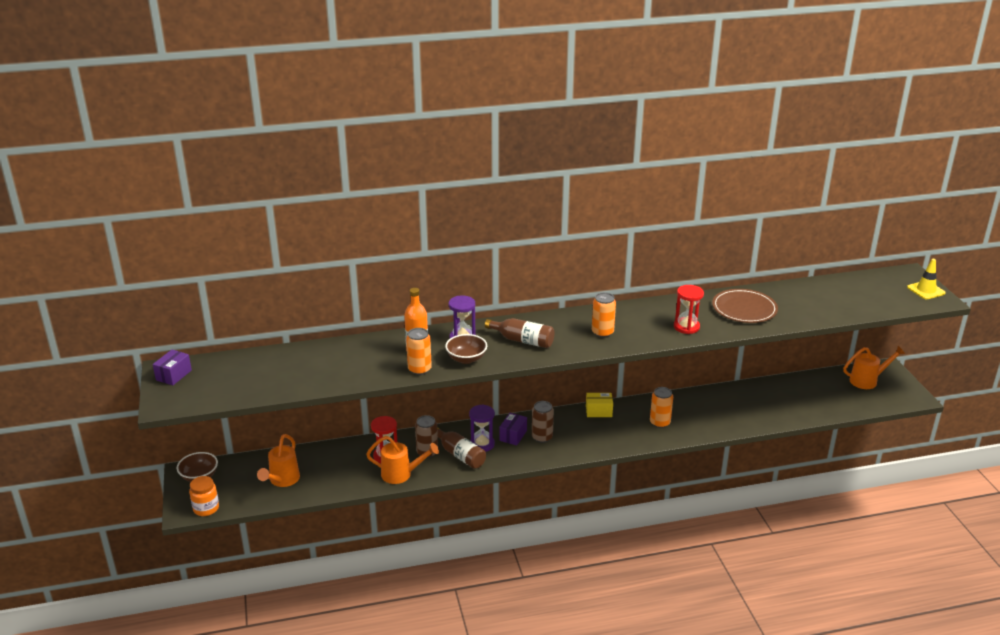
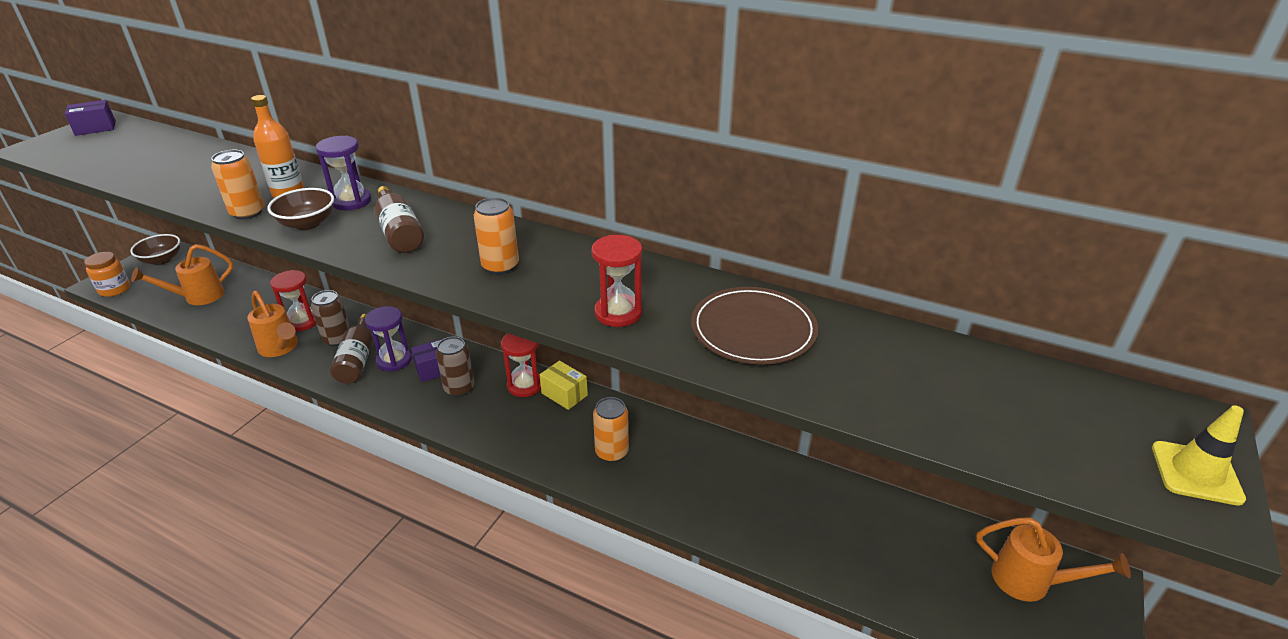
camera: 40 degrees right, 5 degrees up
none -> red hourglass [501,333,541,397]

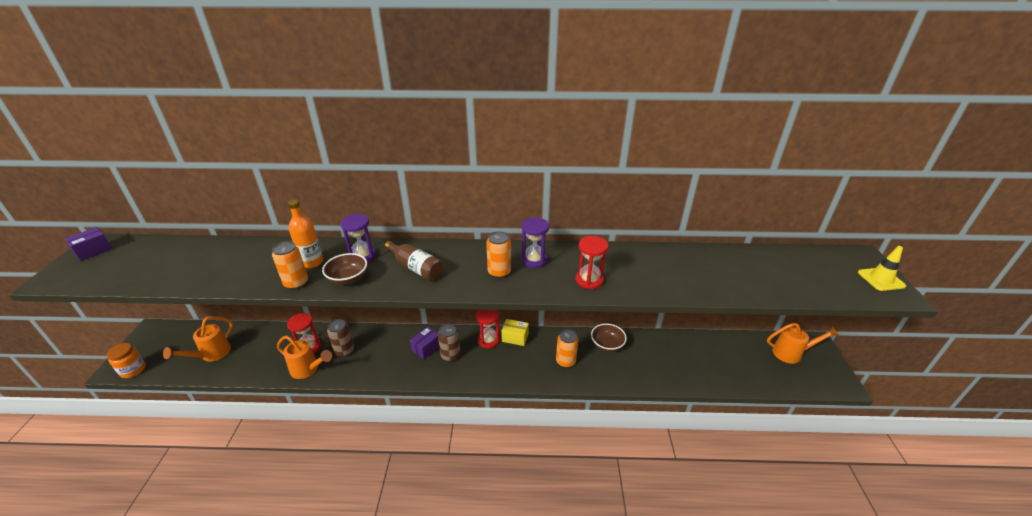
camera: 25 degrees left, 0 degrees up
brown bowl [130,234,180,265] -> brown bowl moved to [591,323,627,352]
brown bottle [330,314,373,384] -> none
purple hourglass [365,306,412,371] -> purple hourglass moved to [521,217,549,268]
brown plate [691,287,818,365] -> none

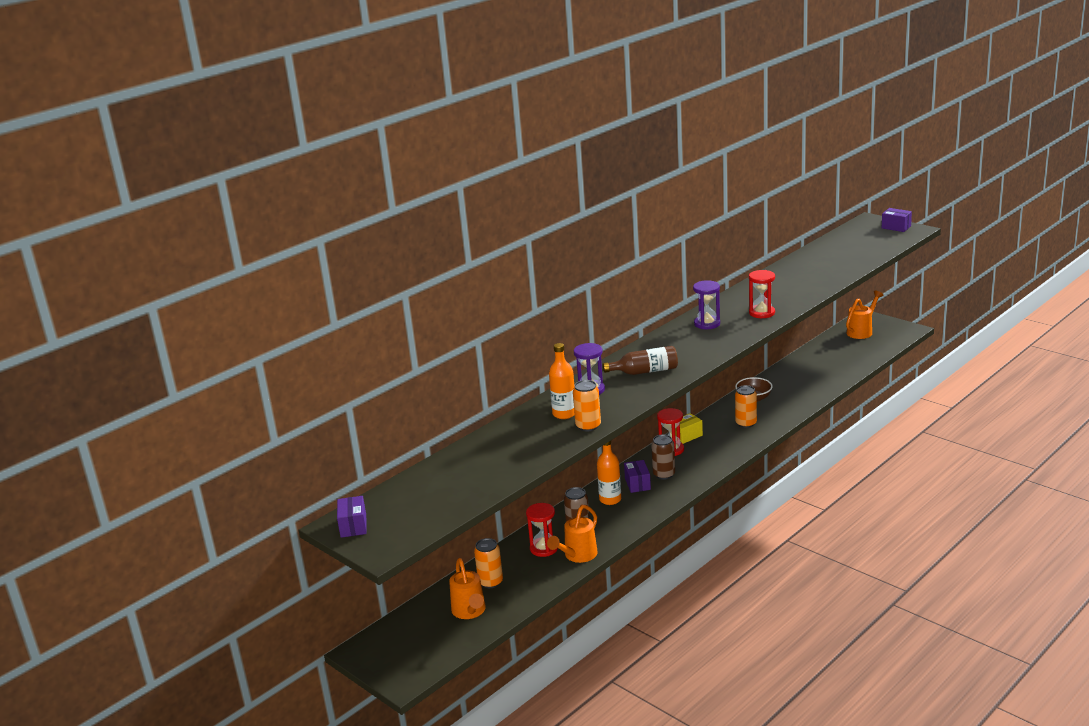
camera: 45 degrees left, 10 degrees down
orange jar [107,343,146,378] -> none
orange watering can [277,335,332,379] -> orange watering can turned 150 degrees clockwise [547,505,597,563]
brown bowl [322,253,367,285] -> none
orange can [486,231,511,278] -> orange can moved to [474,538,503,588]
yellow traffic cone [858,246,906,291] -> purple box [882,208,912,232]
none -> orange bottle [597,441,621,505]

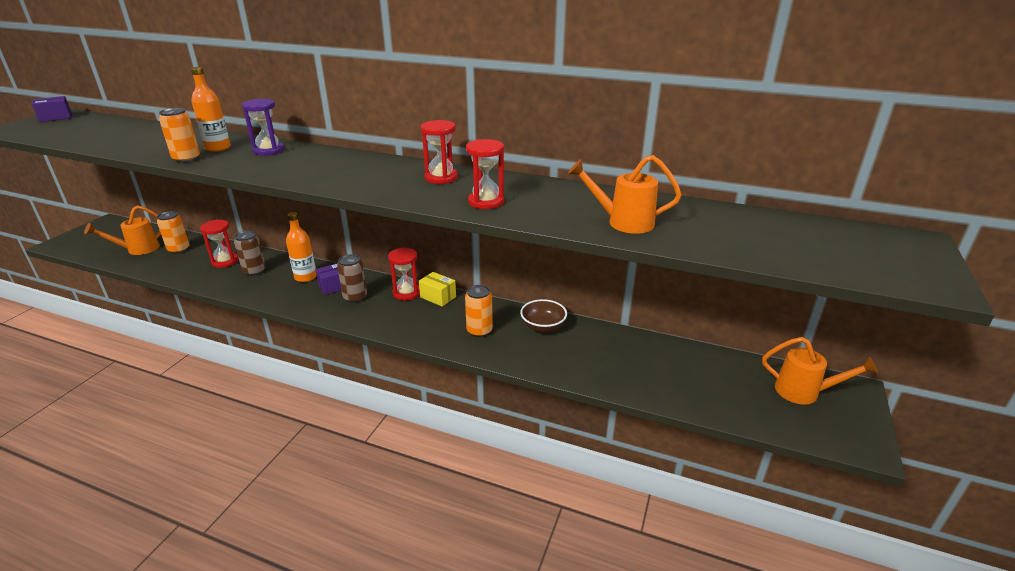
camera: 65 degrees right, 5 degrees up
orange watering can [547,505,597,563] -> orange watering can moved to [568,155,682,234]
brown bottle [603,346,678,375] -> none
purple hourglass [693,280,720,329] -> red hourglass [421,120,458,184]
purple box [882,208,912,232] -> none

